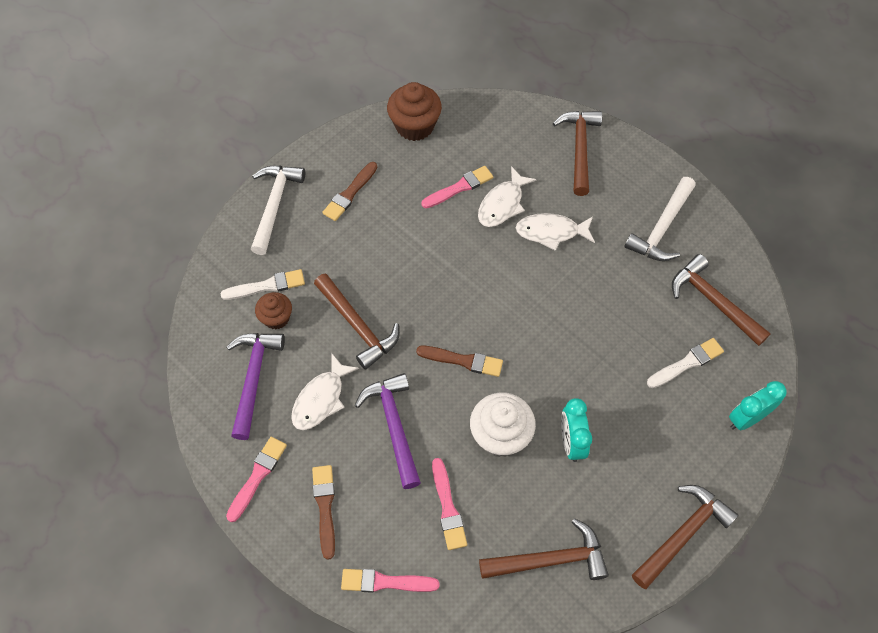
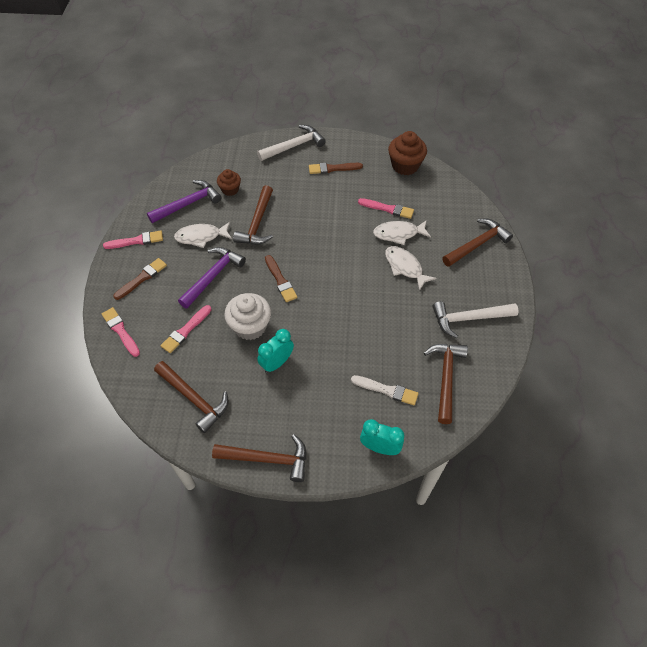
camera: 50 degrees right, 5 degrees down
white brush [220,269,305,300] -> none

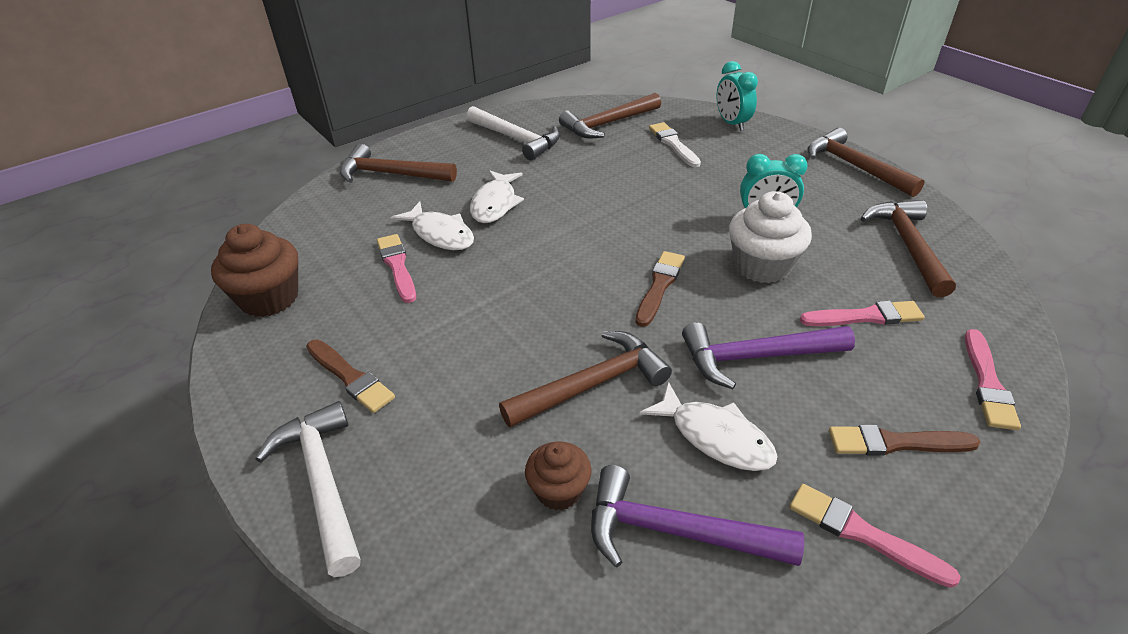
camera: 130 degrees left, 15 degrees down
white hammer [257,125,326,161] -> white hammer turned 45 degrees clockwise [255,401,361,577]

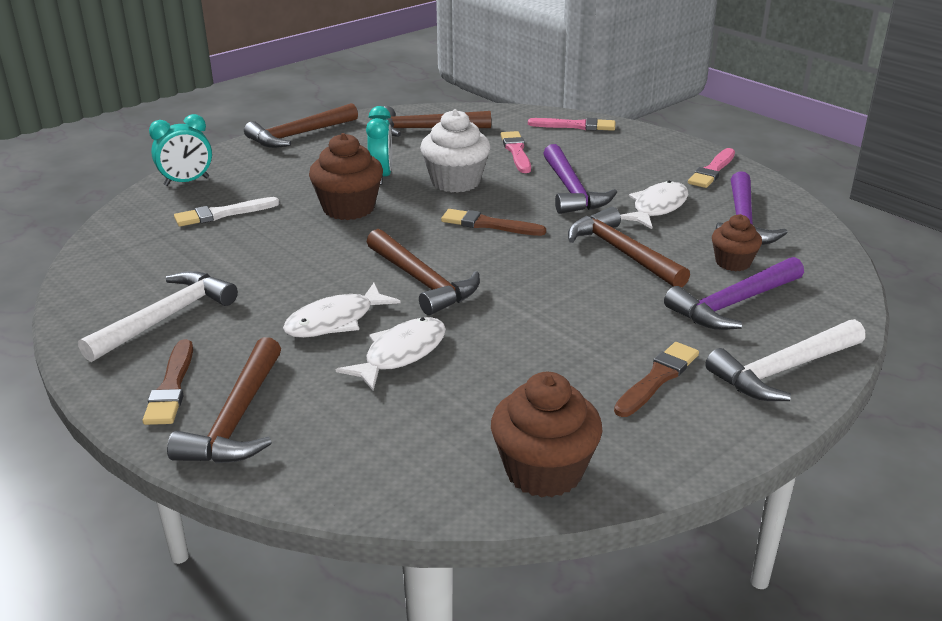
camera: 95 degrees left, 10 degrees down
pink brush [377,234,416,303] -> none
white fish [470,170,524,223] -> white fish turned 135 degrees clockwise [283,283,401,338]
brown hammer [559,93,661,138] -> brown hammer moved to [367,229,480,315]
brown brush [829,425,981,456] -> brown brush moved to [143,339,193,425]
none -> brown cupcake [309,133,383,220]
none -> purple hammer [664,257,804,330]

